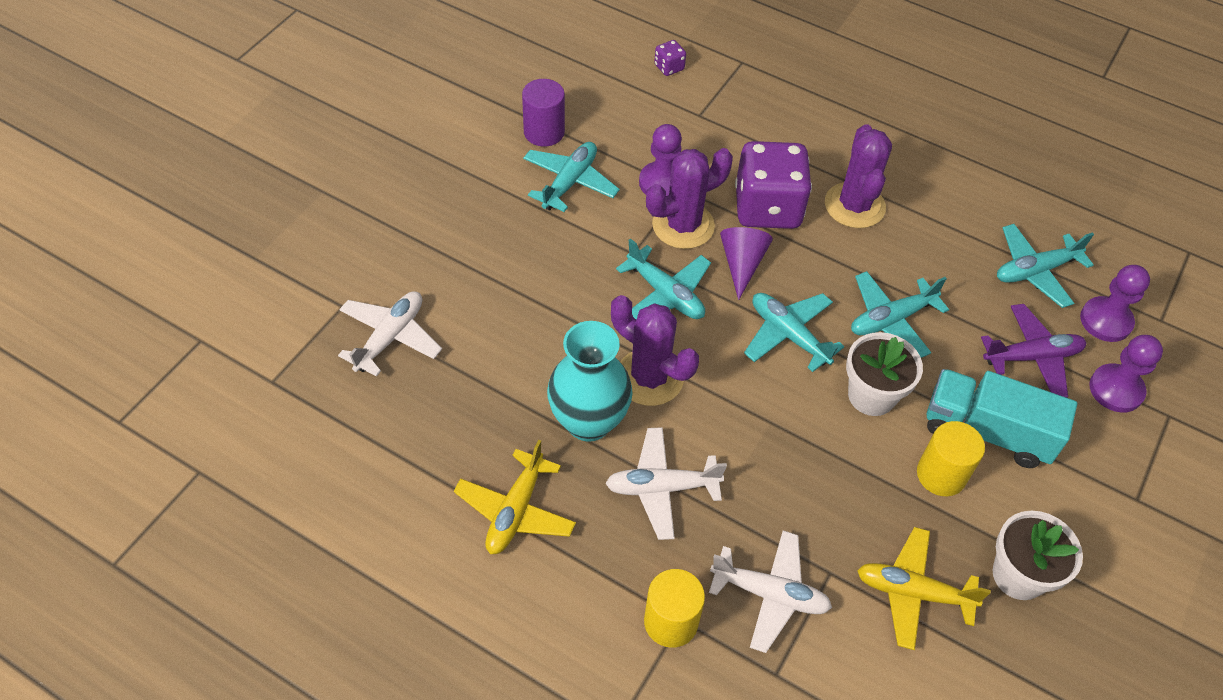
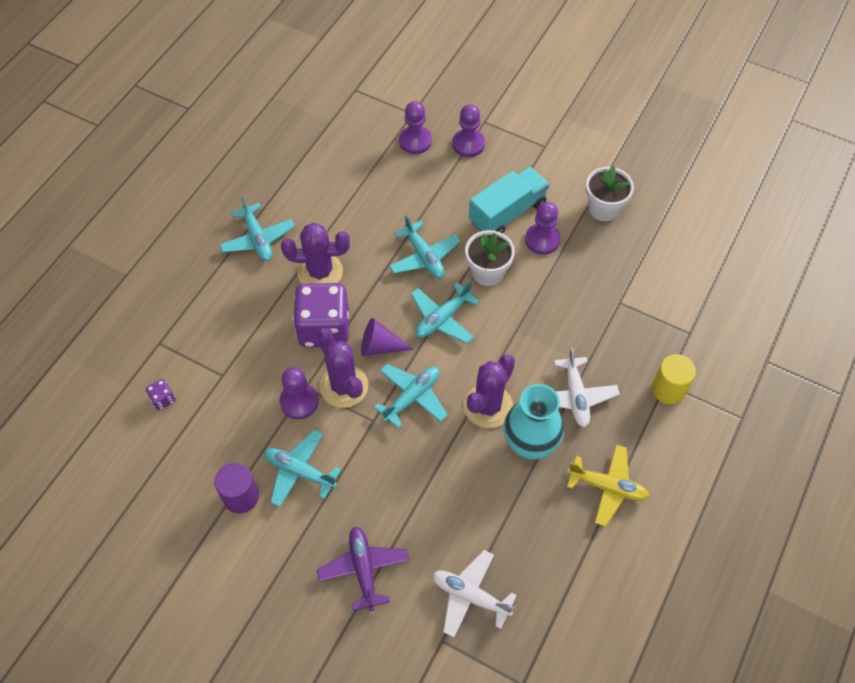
camera: 90 degrees left, 5 degrees up
white plane [709,530,832,653] -> none
yellow plane [857,527,991,650] -> none
yellow cylinder [917,421,985,496] -> purple pawn [525,202,561,255]
turquoise truck [927,369,1077,468] -> turquoise truck turned 150 degrees counterclockwise [469,167,549,233]
purple plane [981,304,1087,398] -> purple plane moved to [317,526,409,611]
turquoise plane [997,224,1094,308] -> turquoise plane moved to [219,196,295,261]

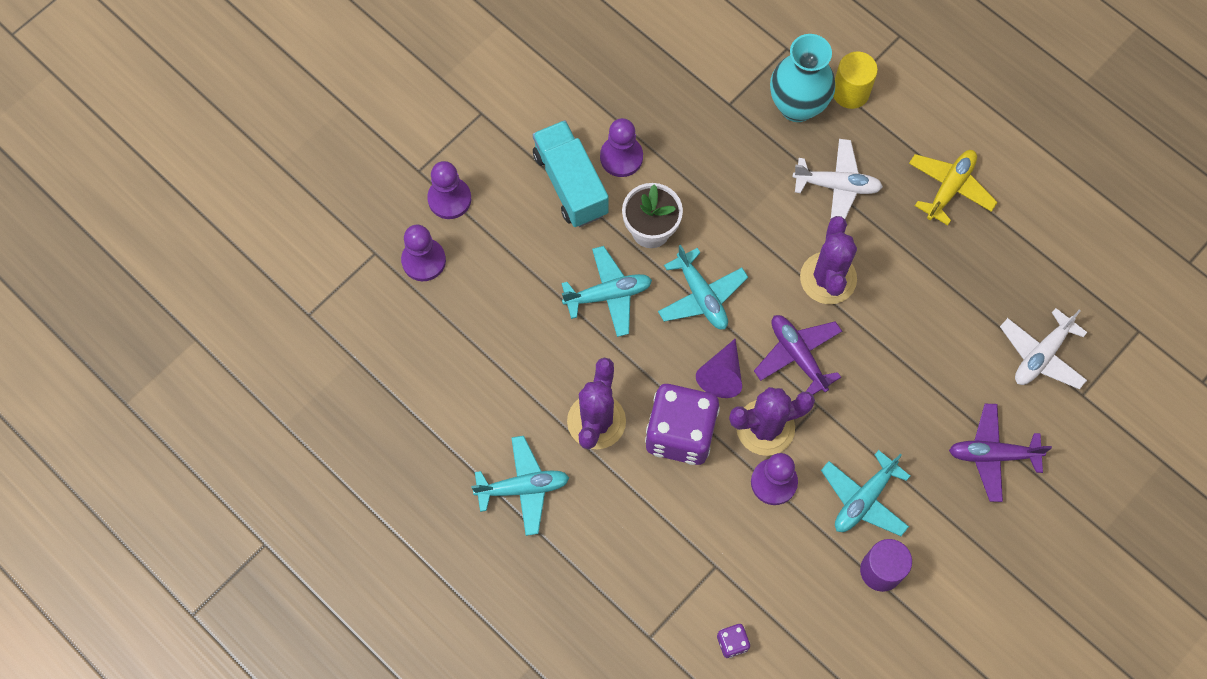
camera: 75 degrees left, 10 degrees up
turquoise plane [374,364,448,428] -> purple plane [754,315,842,395]
purple cactus [464,354,515,428] -> purple cactus turned 45 degrees clockwise [800,216,857,304]
turquoise vase [504,384,564,460] -> turquoise vase moved to [770,34,835,122]
white flower pot [586,166,634,221] -> none

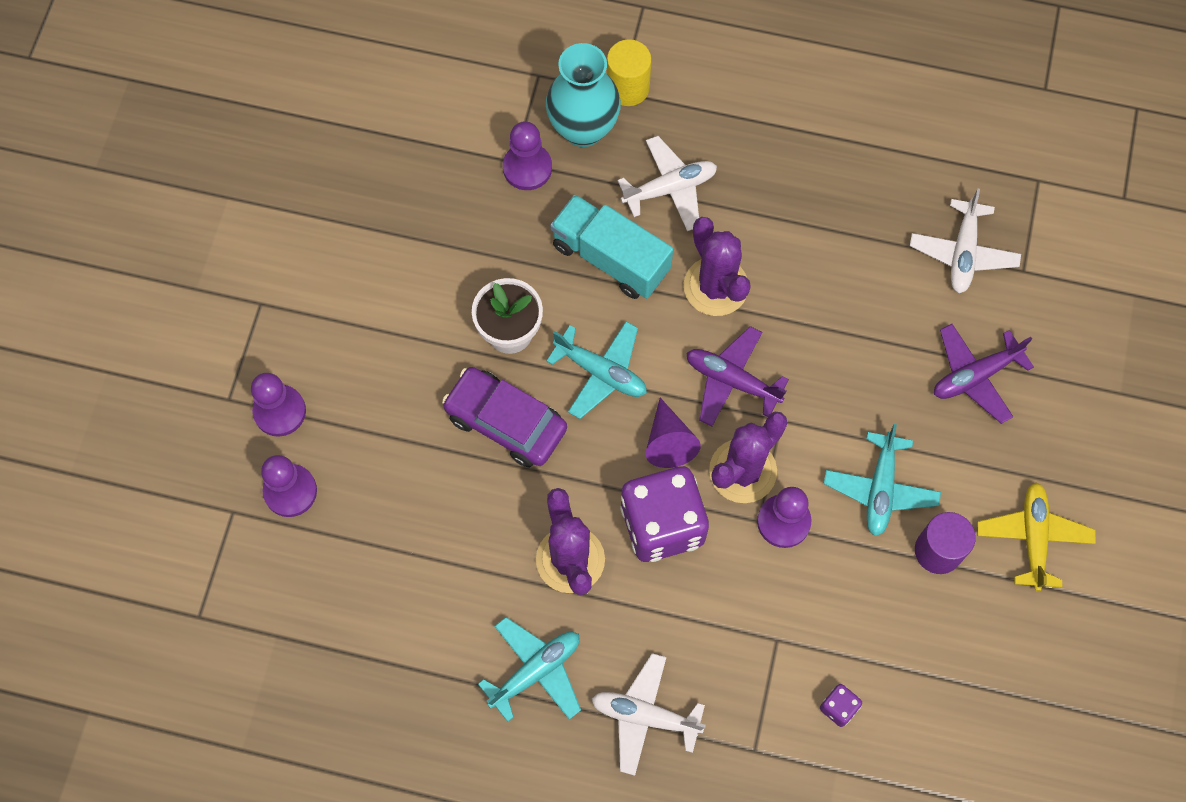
camera: 30 degrees left, 0 degrees up
turquoise truck [533,120,609,227] -> turquoise truck moved to [550,195,673,299]
turquoise plane [561,246,652,337] -> purple car [442,367,567,467]
purple pawn [600,118,643,177] -> purple pawn moved to [503,121,552,190]
yellow plane [909,150,998,225] -> yellow plane moved to [977,482,1096,591]
none -> white plane [592,653,706,776]

